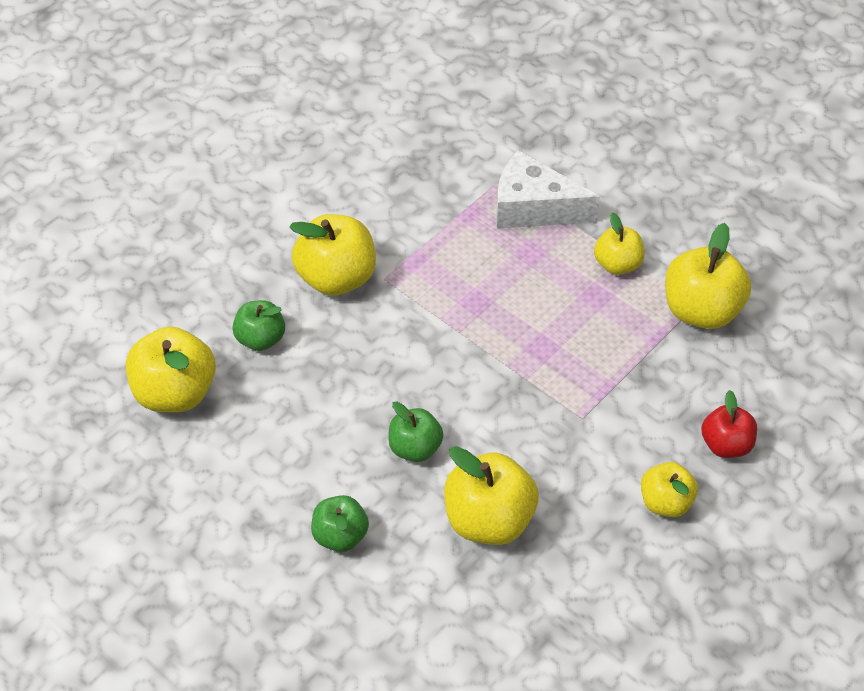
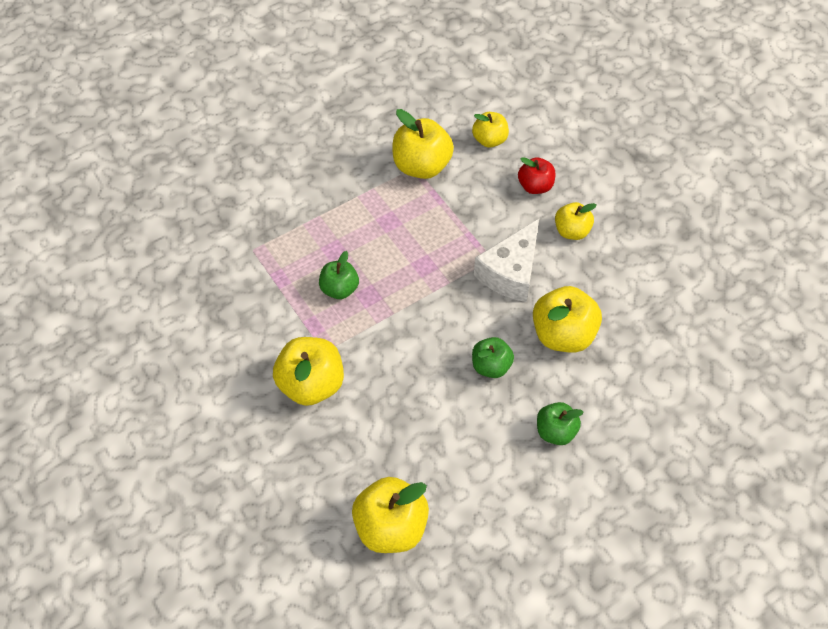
camera: 75 degrees left, 5 degrees up
green apple [232,300,285,351] -> green apple moved to [319,251,359,299]
white cheese [496,150,600,229] -> white cheese moved to [474,219,539,302]
yellow apple [594,212,645,275] -> yellow apple moved to [472,112,509,148]

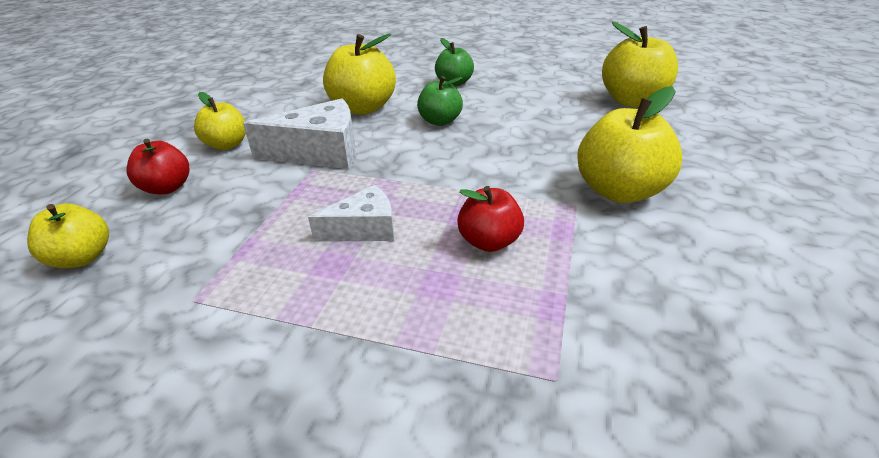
camera: 130 degrees left, 20 degrees down
green apple [319,251,359,299] -> red apple [457,186,524,252]
yellow apple [392,109,454,179] -> none
none -> white cheese [308,185,394,242]

